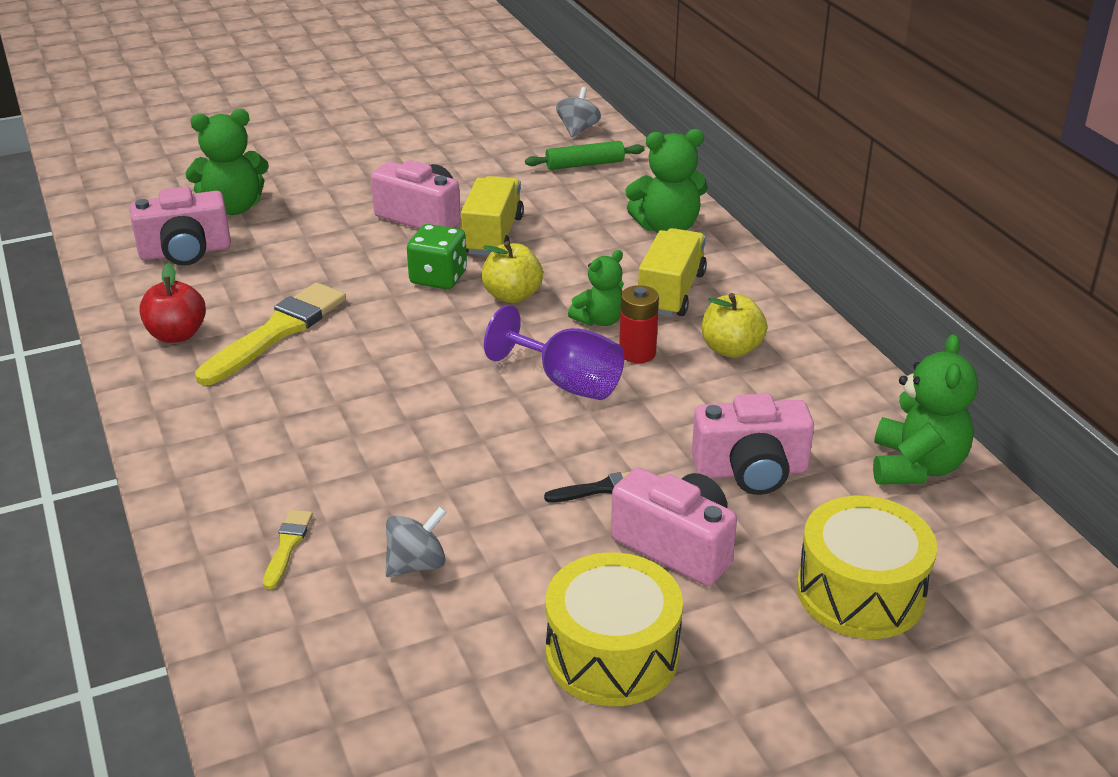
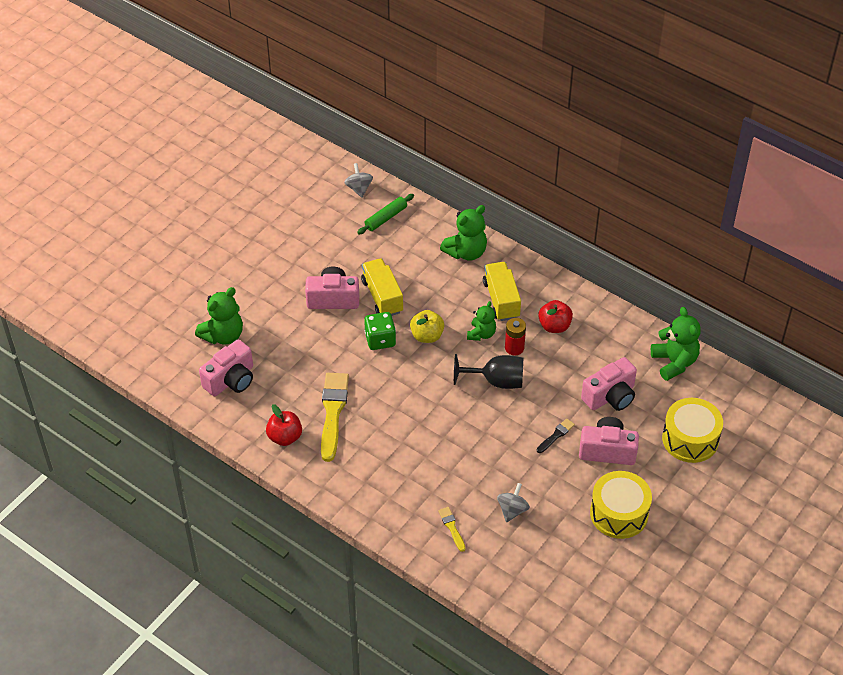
camera: 30 degrees left, 15 degrees up
purple goblet [484,305,624,400] -> black goblet [454,354,523,389]
yellow apple [702,293,767,358] -> red apple [538,300,573,333]

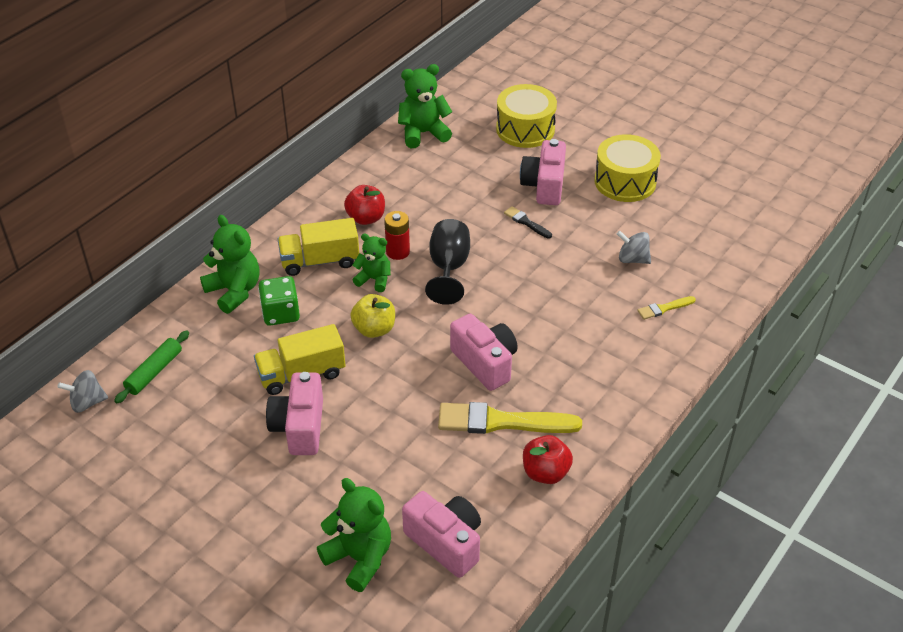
camera: 90 degrees left, 5 degrees down
green rolling pin [357,194,414,234] -> green rolling pin turned 75 degrees clockwise [114,331,189,403]
green dice [364,312,396,350] -> green dice moved to [258,276,300,326]
pink camera [581,357,637,411] -> pink camera moved to [450,314,518,391]

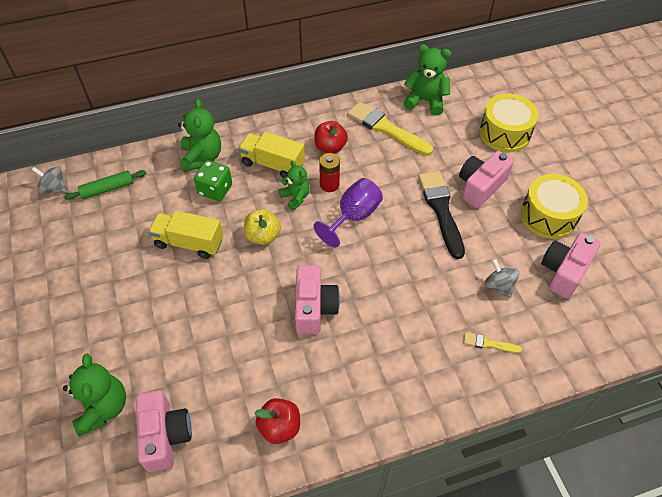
camera: 35 degrees right, 10 degrees up
pink camera [266,372,323,455] -> pink camera moved to [541,233,601,299]
black goblet [425,219,470,305] -> purple goblet [314,178,383,248]
yellow brush [438,402,582,434] -> yellow brush moved to [347,101,433,156]
black brush [504,206,552,239] -> black brush [418,171,465,259], size x2.11

